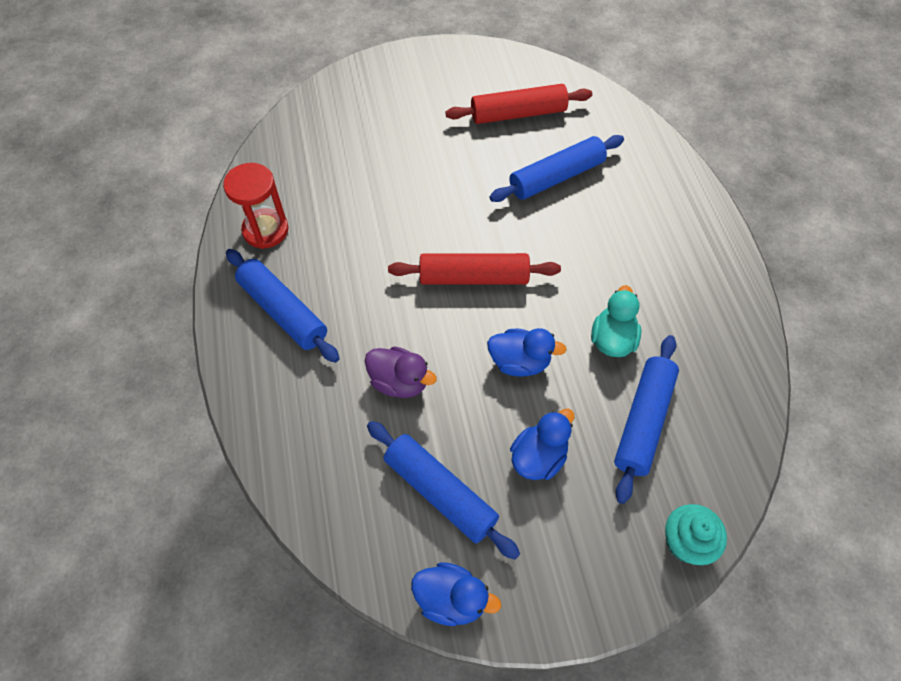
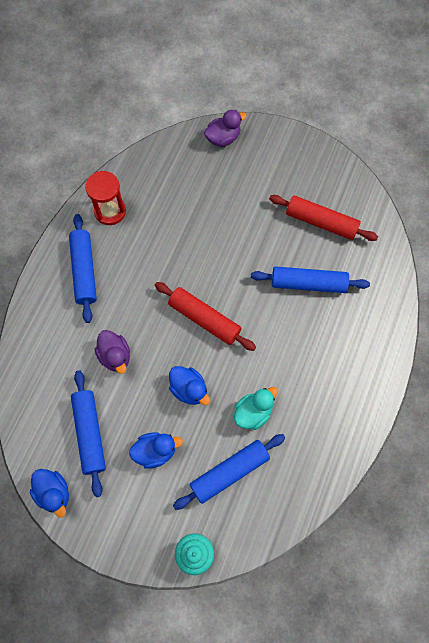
camera: 35 degrees right, 10 degrees up
none -> purple duck [204,110,247,147]

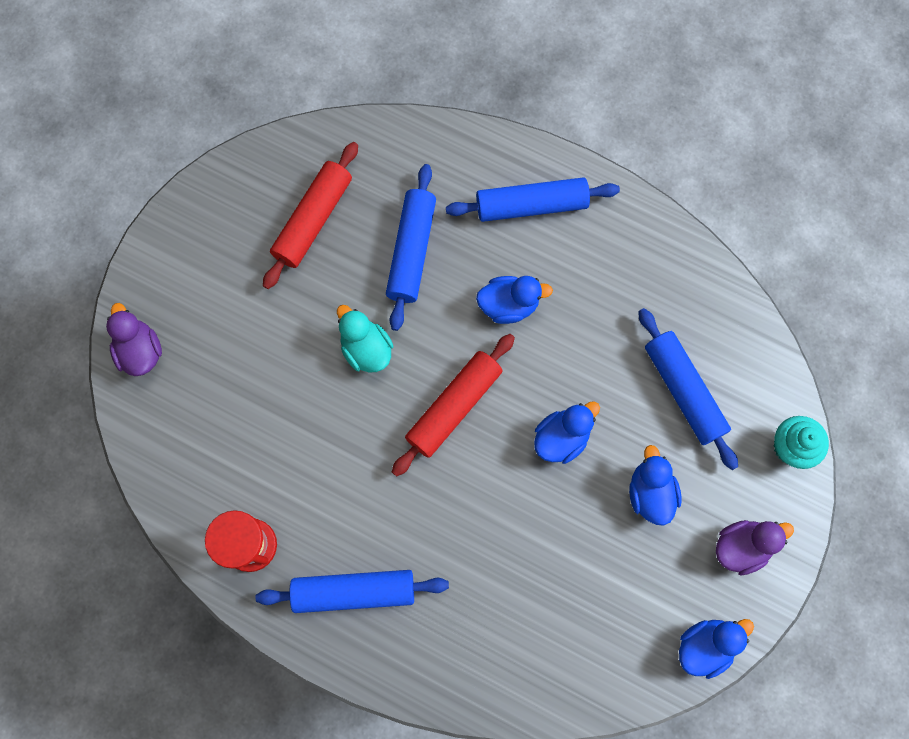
camera: 85 degrees left, 5 degrees up
blue rolling pin [71,370,106,497] -> blue rolling pin moved to [446,177,620,222]
purple duck [95,330,130,374] -> purple duck moved to [716,520,794,575]
turquoise duck [234,387,278,430] -> turquoise duck moved to [337,305,393,373]
none -> blue duck [476,276,553,324]

